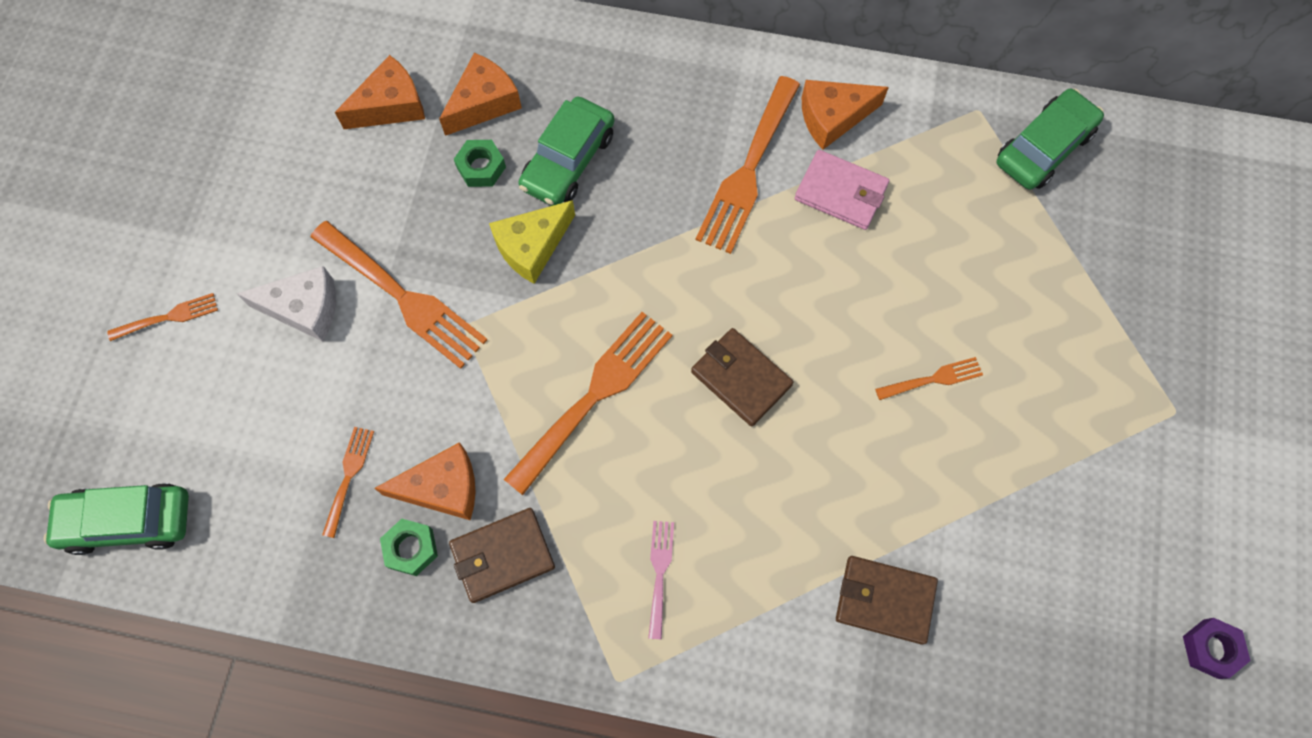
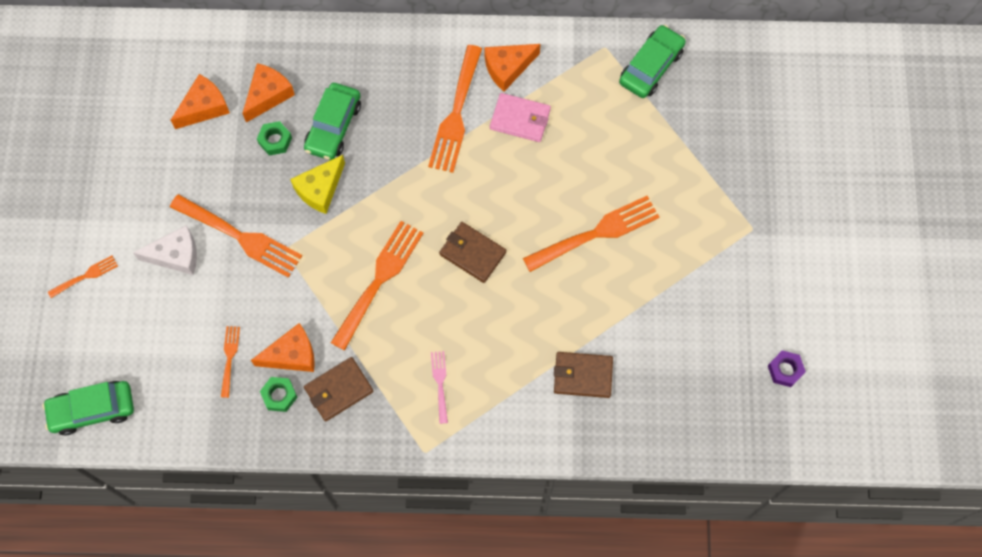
camera: 10 degrees left, 0 degrees up
orange fork [875,357,983,400] -> orange fork [523,196,660,272], size x2.01

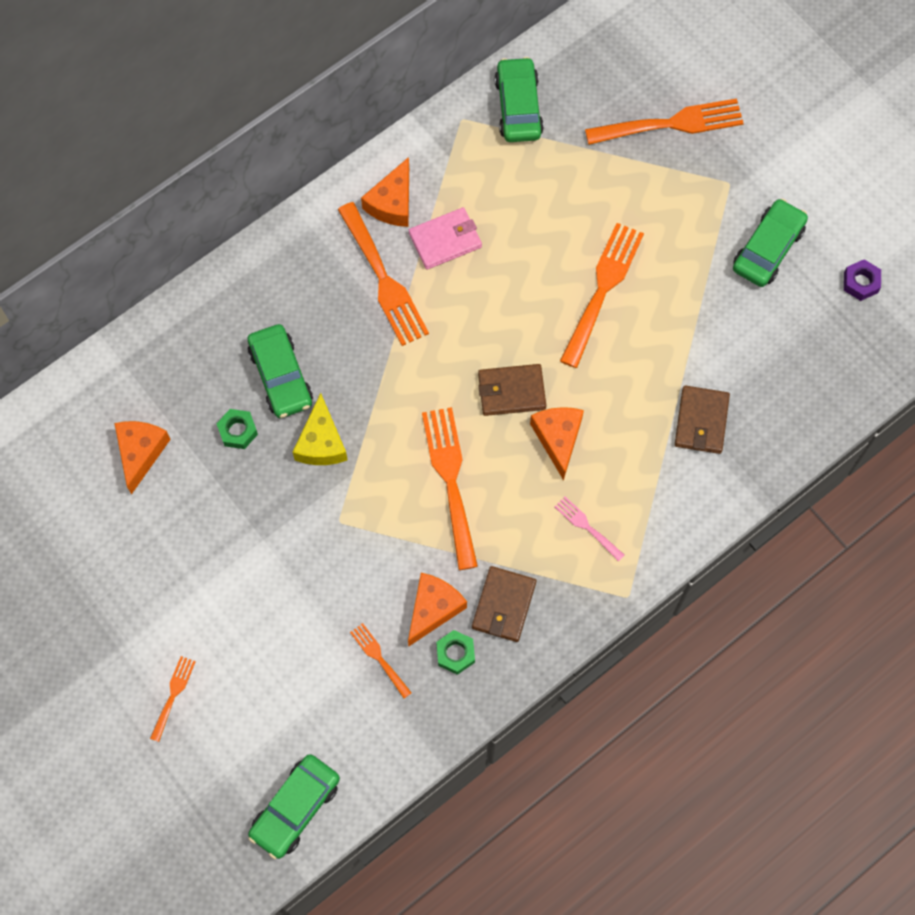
camera: 40 degrees left, 0 degrees up
white cheese [133,225,197,275] -> none
orange fork [170,194,302,278] -> orange fork moved to [585,98,744,145]
orange cheese [242,63,295,123] -> orange cheese moved to [530,407,584,480]
brown wallet [554,352,613,398] -> brown wallet turned 45 degrees counterclockwise [675,386,730,454]
none -> green car [733,198,808,287]

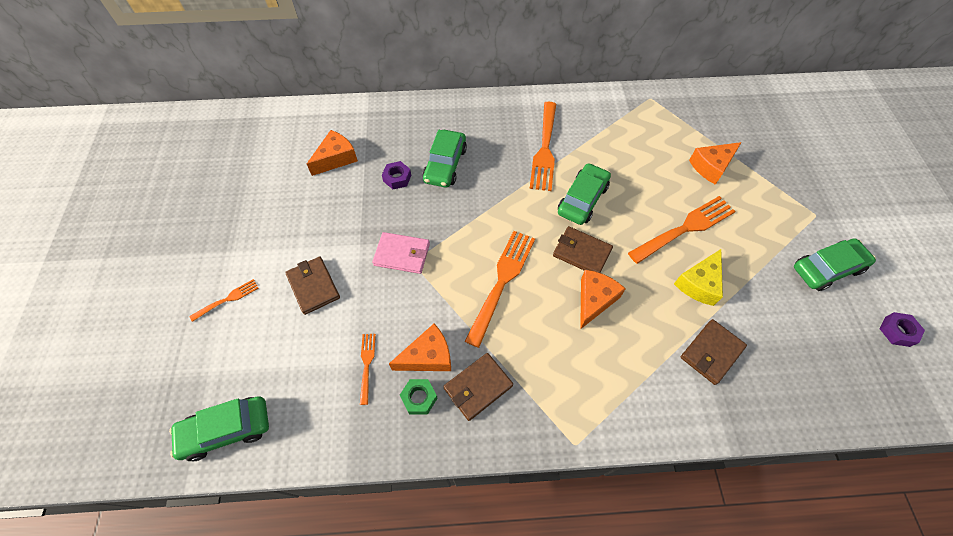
camera: 35 degrees right, 10 degrees down
green nut [217,409,258,449] -> purple nut [382,161,411,189]
yellow cheese [293,393,348,465] -> yellow cheese moved to [674,249,723,306]
orange cheese [361,157,409,227] -> orange cheese moved to [689,142,742,185]
pink wallet [409,207,482,269] -> pink wallet moved to [372,232,430,274]
green car [494,57,544,142] -> green car moved to [558,163,611,225]
pink fork [555,497,624,562] -> none
orange fork [585,98,744,145] -> none
none -> brown wallet [285,257,340,315]

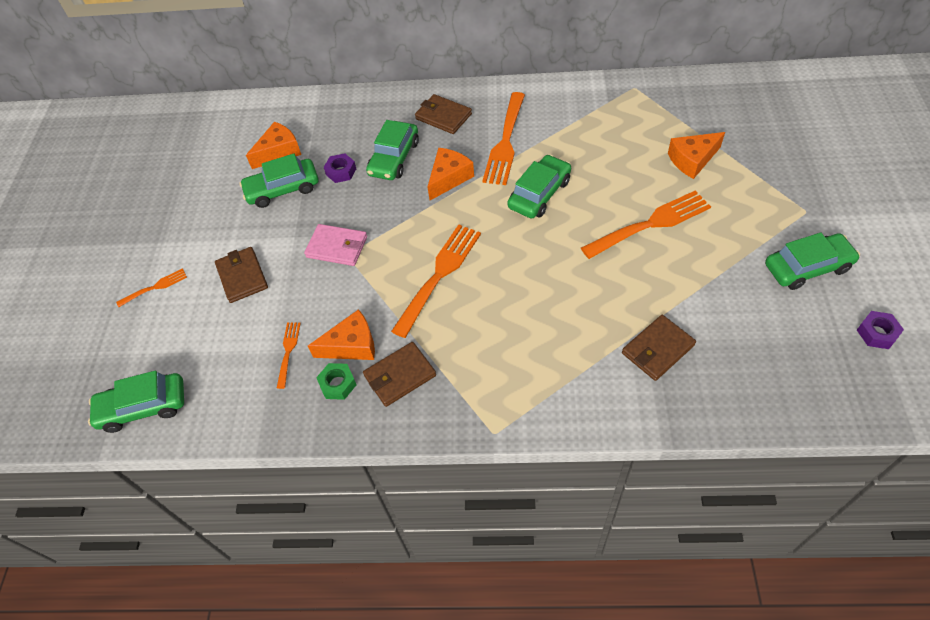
camera: 10 degrees right, 5 degrees down
brown wallet [553,226,613,273] -> brown wallet moved to [415,94,472,134]
orange cheese [580,270,626,329] -> orange cheese moved to [427,148,474,200]
yellow cheese [674,249,723,306] -> none
none -> green car [239,154,319,208]

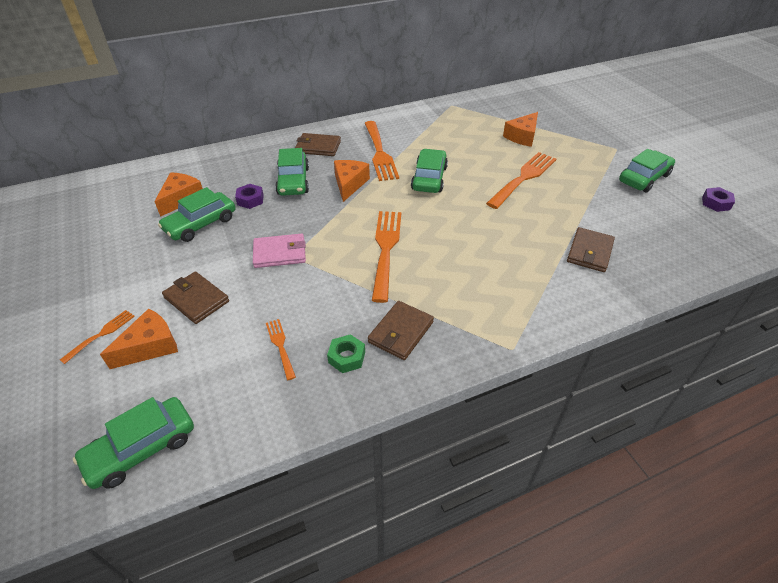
camera: 30 degrees left, 10 degrees down
orange cheese [308,309,375,360] -> orange cheese moved to [100,309,178,369]

